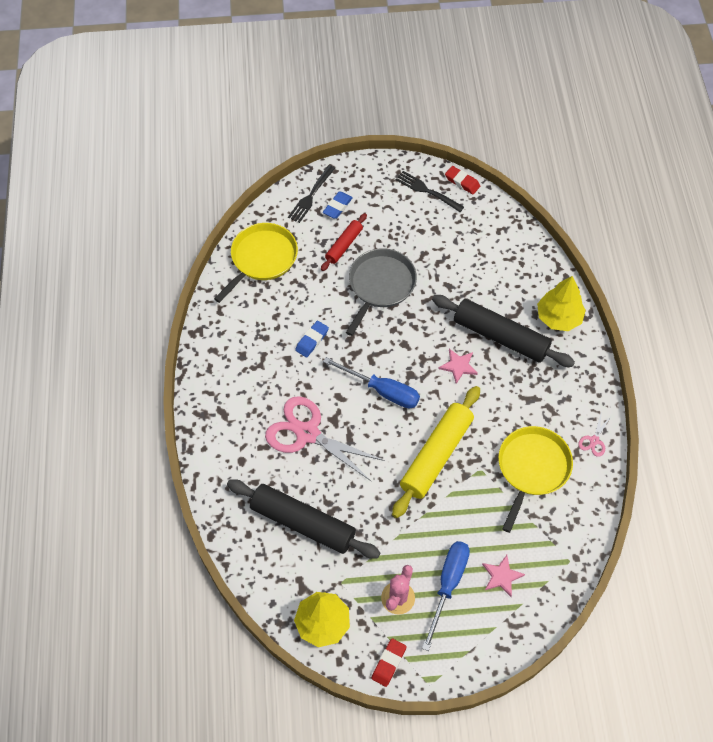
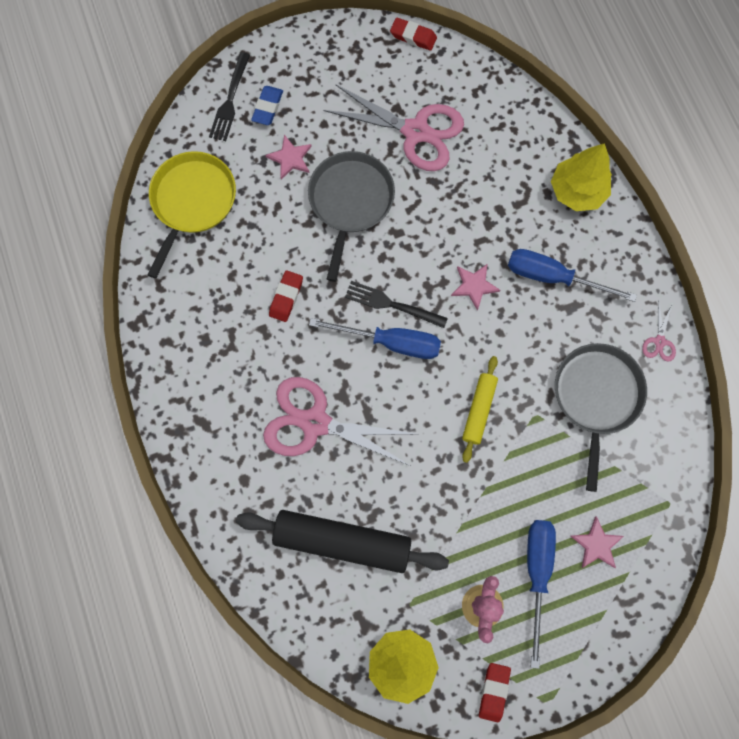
camera: 15 degrees left, 15 degrees up
blue eraser [295,321,329,358] -> red eraser [269,270,303,322]
red rolling pin [321,213,367,271] -> pink star [265,135,312,180]
yellow rolling pin [392,386,480,518] -> yellow rolling pin [462,356,498,463], size x0.54
black fork [396,171,464,212] -> black fork moved to [345,281,448,328]
black rolling pin [432,295,575,367] -> none
yellow pan [498,426,573,533] -> grey pan [555,343,647,492]
none -> pink scissors [324,84,464,171]
none -> blue screwdriver [508,249,637,302]

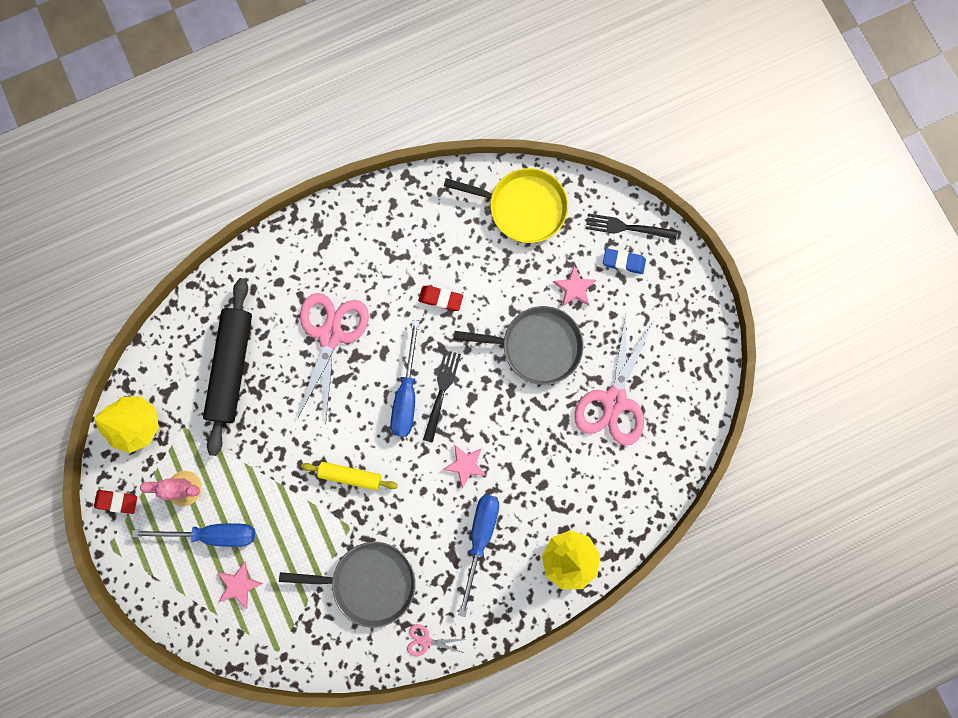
camera: 85 degrees right, 5 degrees up
red eraser [390,17,437,51] -> none

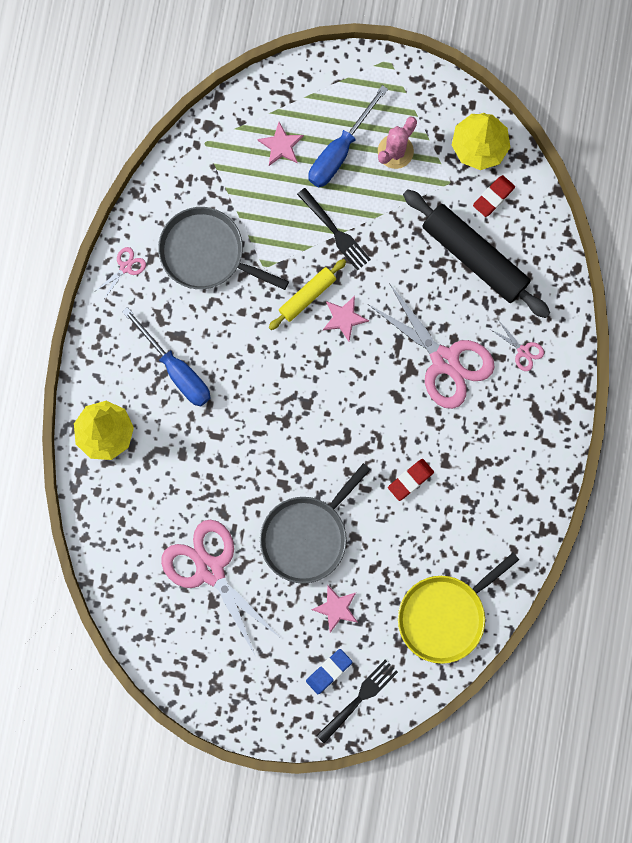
camera: 125 degrees right, 0 degrees up
red eraser [94,490,137,514] -> red eraser moved to [473,175,515,217]
grey pan [279,542,416,628] -> grey pan turned 75 degrees clockwise [158,207,289,290]
blue screwdriver [390,320,420,437] -> none
black fork [423,350,461,443] -> black fork moved to [297,188,371,271]
pink star [442,444,487,489] -> pink star moved to [323,296,369,341]
none -> pink scissors [490,321,544,371]

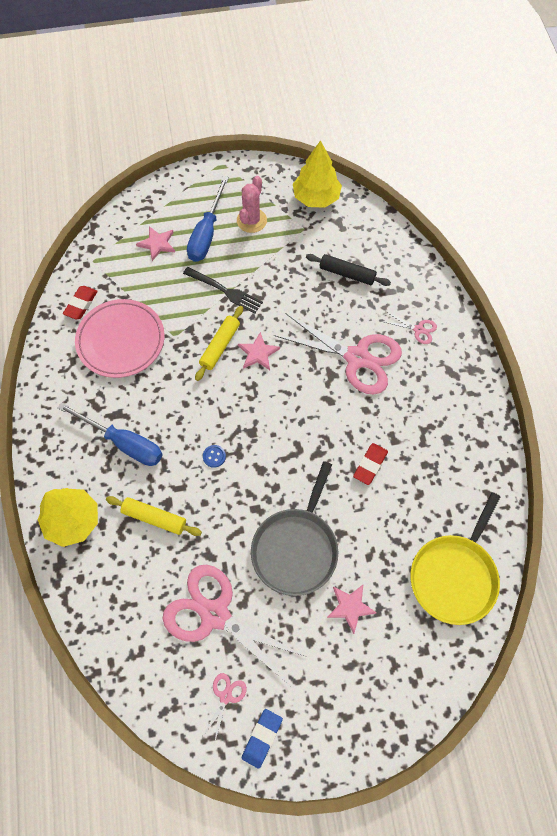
camera: 20 degrees left, 15 degrees down
pink scissors [94,247,146,299] -> pink scissors moved to [202,673,247,741]
grey pan [158,207,289,290] -> pink plate [75,299,164,378]
blue eraser [306,649,352,694] -> blue eraser moved to [242,709,283,769]
black fork [316,660,398,743] -> none
black rolling pin [403,189,550,318] -> black rolling pin [306,254,391,286], size x0.54
red eraser [473,175,515,217] -> red eraser moved to [63,286,98,319]
none -> yellow rolling pin [106,496,202,536]
none -> blue button [203,445,226,468]

